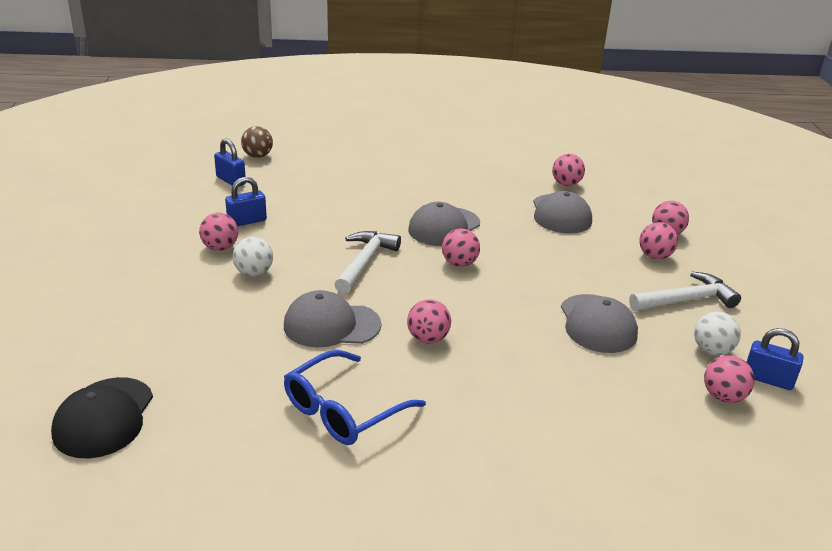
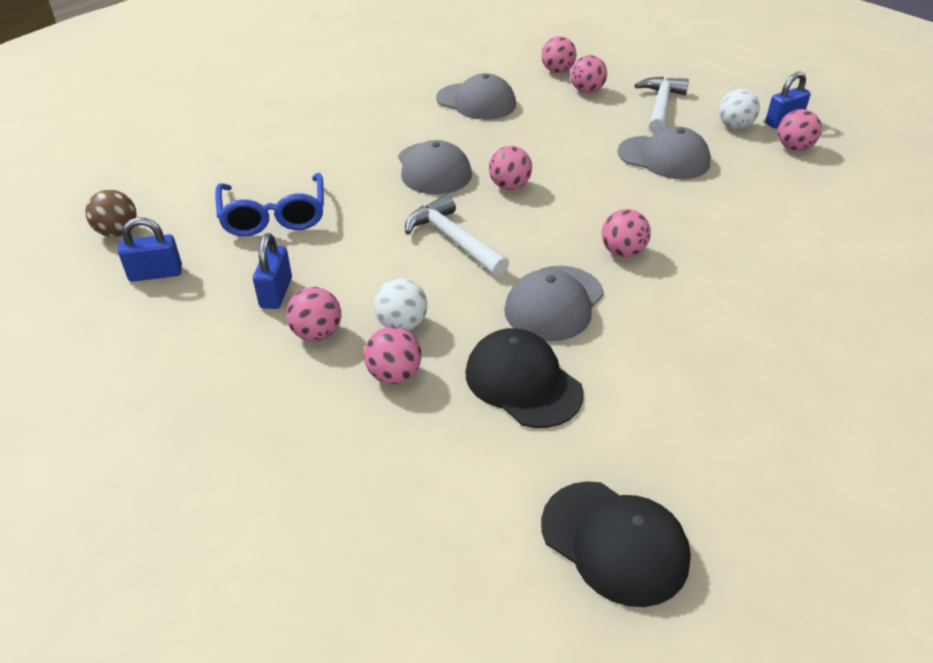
camera: 55 degrees left, 10 degrees up
blue glasses [284,350,426,445] -> blue glasses moved to [215,173,324,236]
pink ball [552,154,585,186] -> pink ball moved to [364,327,422,384]
none -> black cap [465,328,584,428]

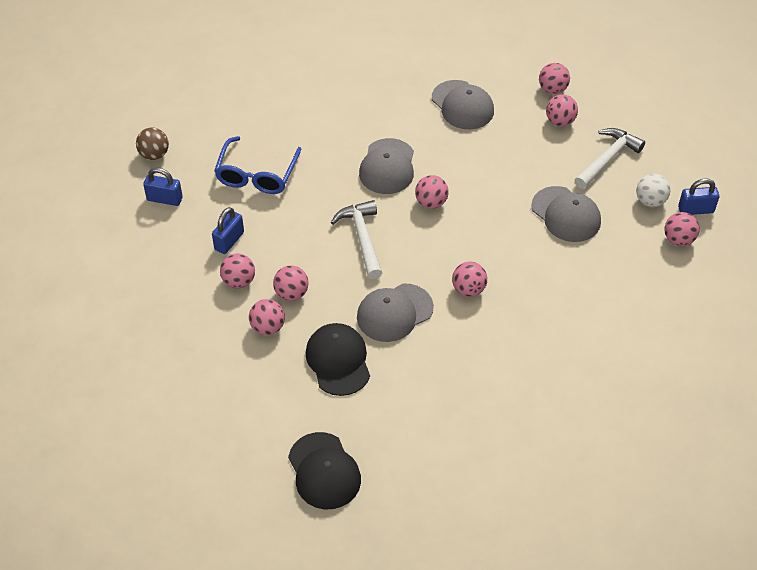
camera: 25 degrees right, 10 degrees up
white ball [374,278,427,331] -> pink ball [273,266,309,301]

